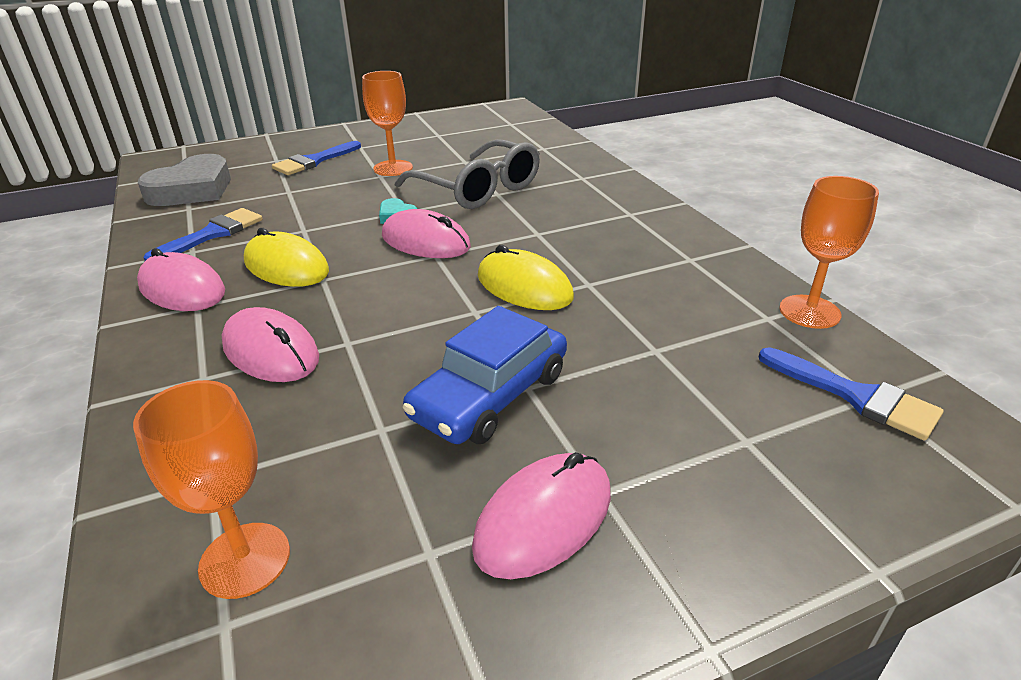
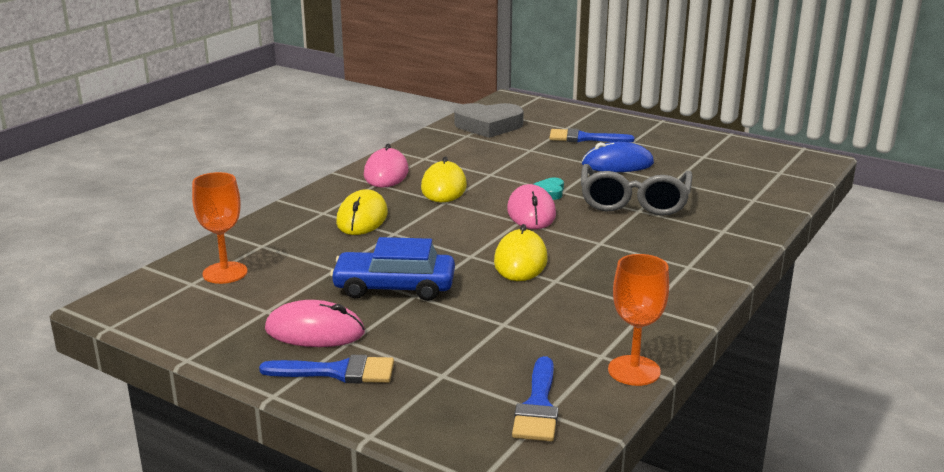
camera: 55 degrees right, 10 degrees down
blue brush [143,208,263,261] -> blue brush moved to [259,355,394,384]
pink mouse [221,307,319,382] -> yellow mouse [336,189,388,235]
orange goblet [362,71,413,176] -> blue mouse [582,142,654,172]

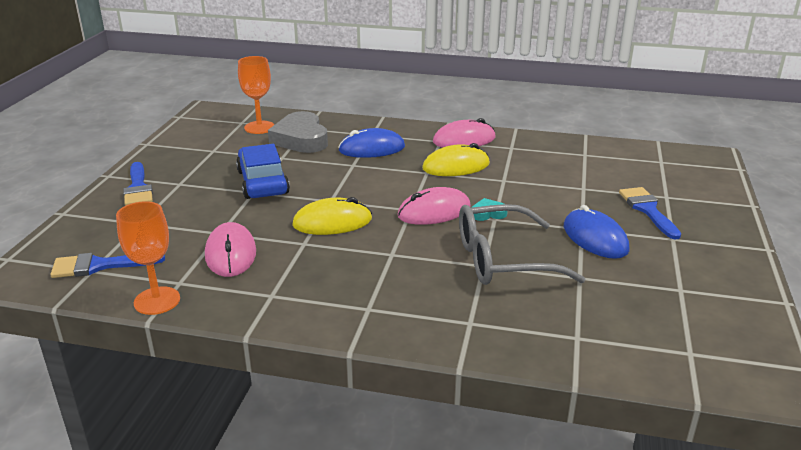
camera: 70 degrees right, 5 degrees up
pink mouse [265,300,365,347] -> pink mouse moved to [205,222,256,277]
yellow mouse [336,189,388,235] -> blue mouse [338,128,405,158]
grey heart [454,103,524,138] -> grey heart moved to [268,111,328,153]

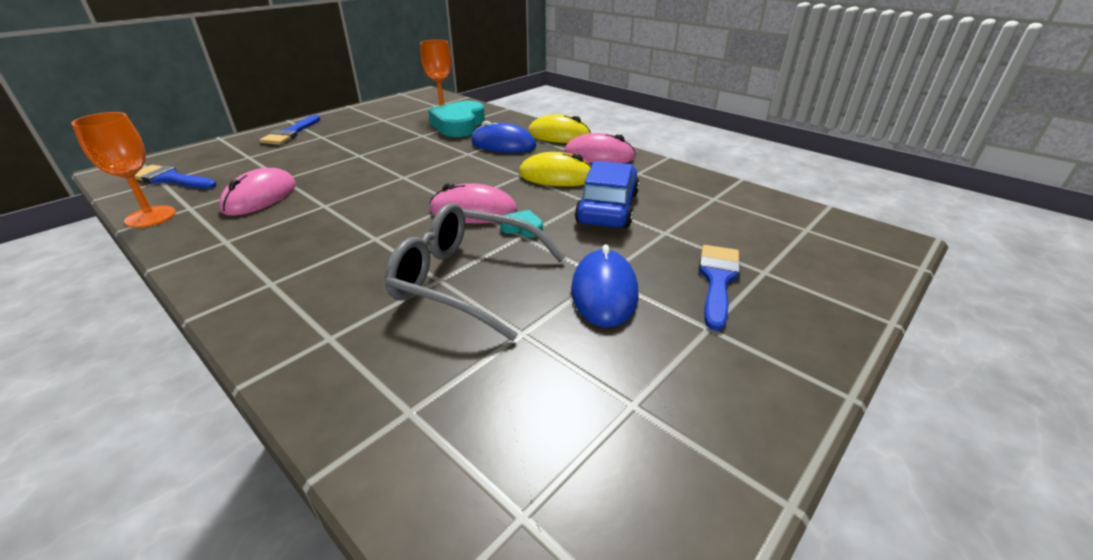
camera: 30 degrees right, 5 degrees up
blue car [236,144,290,199] -> blue car moved to [575,161,639,228]
grey heart [268,111,328,153] -> turquoise heart [428,101,485,137]
yellow mouse [292,197,372,235] -> yellow mouse moved to [528,114,591,143]

